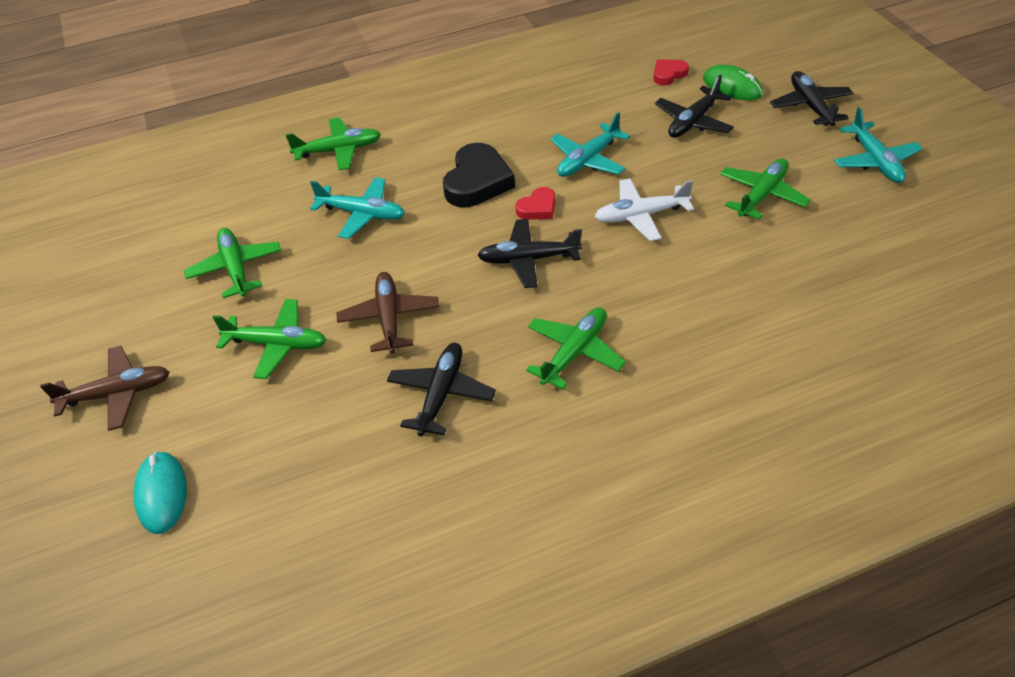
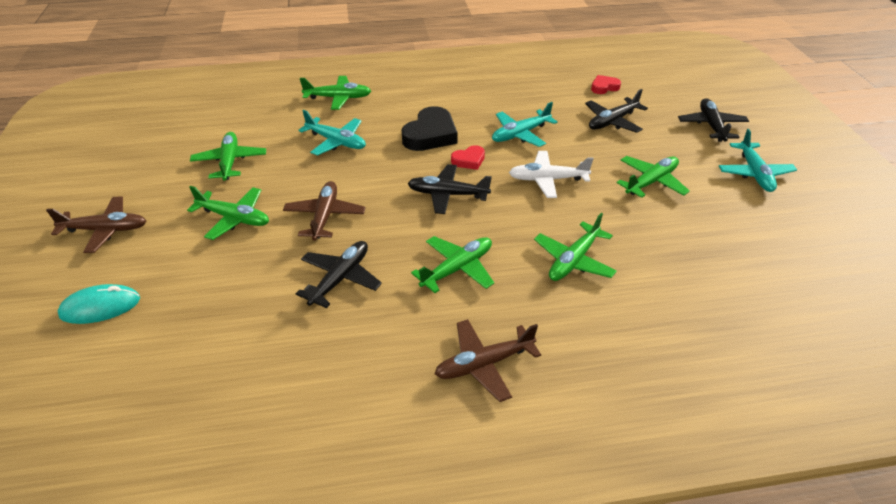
camera: 10 degrees right, 5 degrees down
turquoise mouse [133,451,187,534] -> turquoise mouse turned 75 degrees clockwise [57,284,140,324]
green mouse [703,65,763,101] -> none
none -> brown plane [435,319,541,402]
none -> green plane [534,213,617,281]

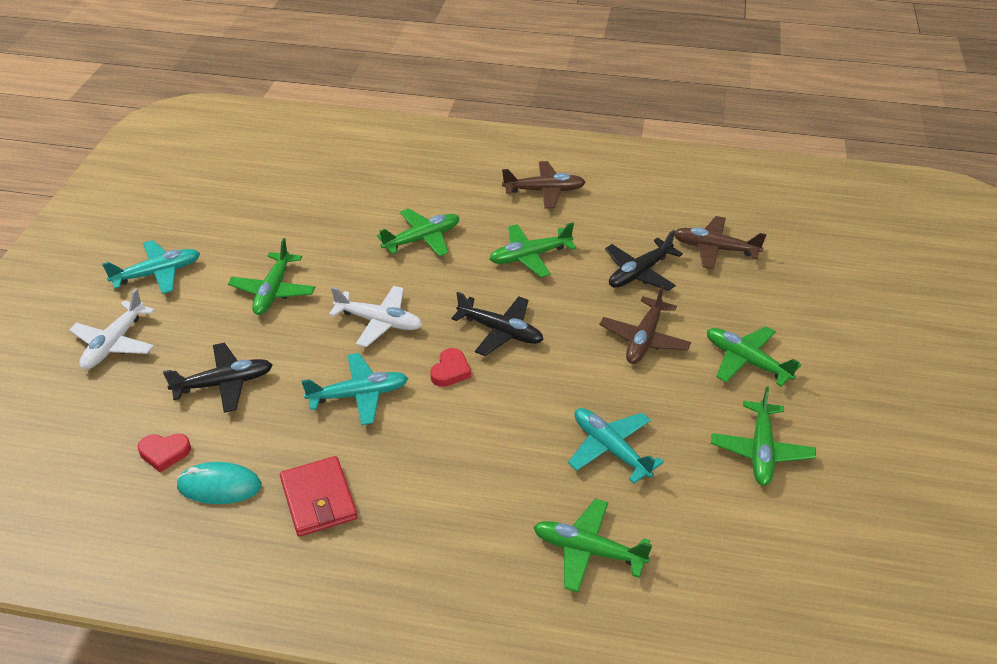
camera: 160 degrees left, 0 degrees up
brown plane [46,197,146,253] -> brown plane moved to [674,216,766,269]
turquoise mouse [57,284,140,324] -> turquoise mouse moved to [176,462,262,504]
black heart [401,106,458,151] -> none
red heart [451,145,485,170] -> red heart turned 120 degrees clockwise [430,348,471,387]
green plane [617,156,690,198] -> green plane turned 60 degrees counterclockwise [228,238,315,315]
black plane [678,98,749,142] -> white plane [69,288,155,369]
turquoise plane [719,129,797,192] -> turquoise plane turned 45 degrees clockwise [102,240,200,294]
none -> red wallet [280,456,357,537]

